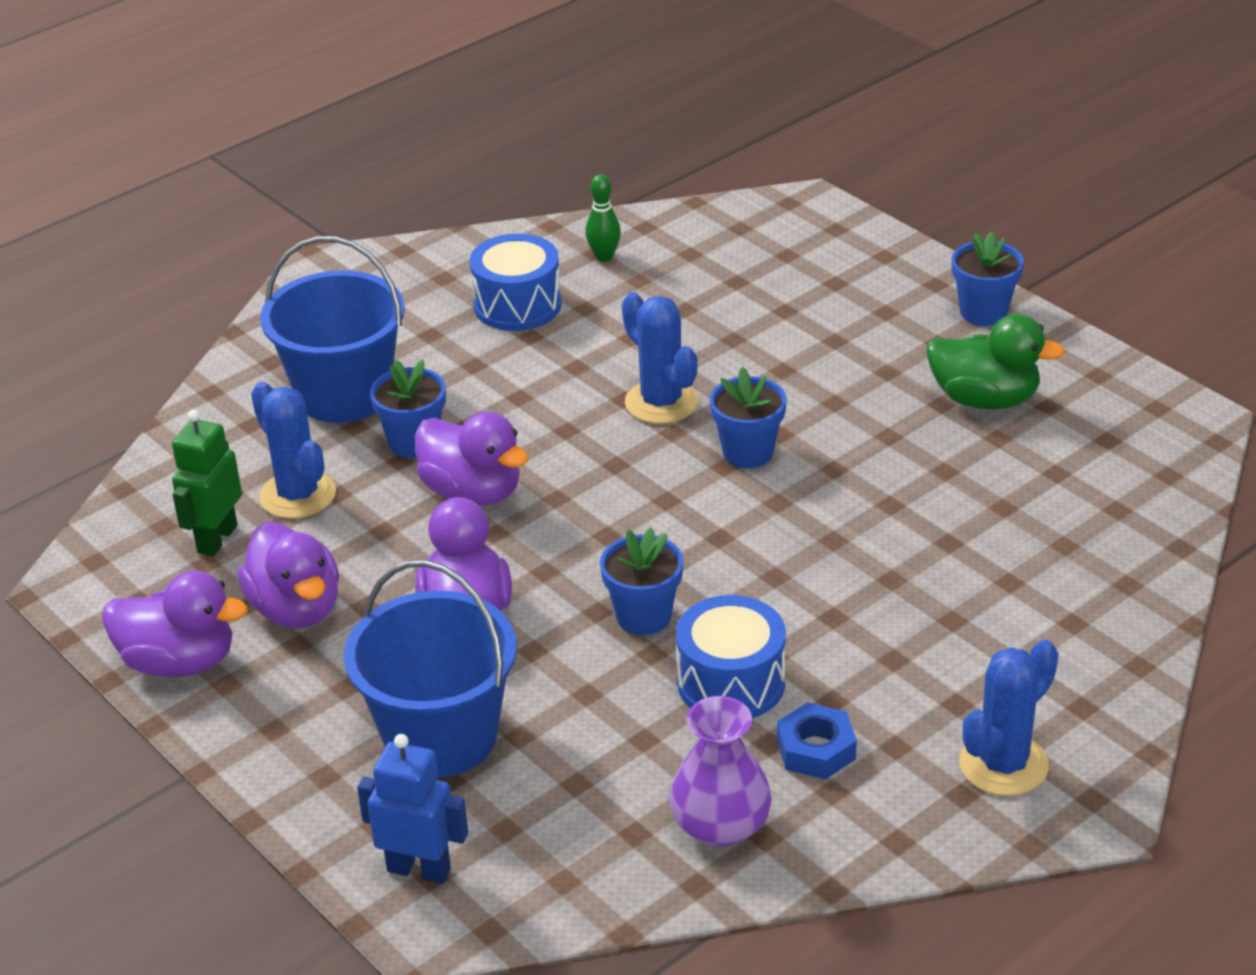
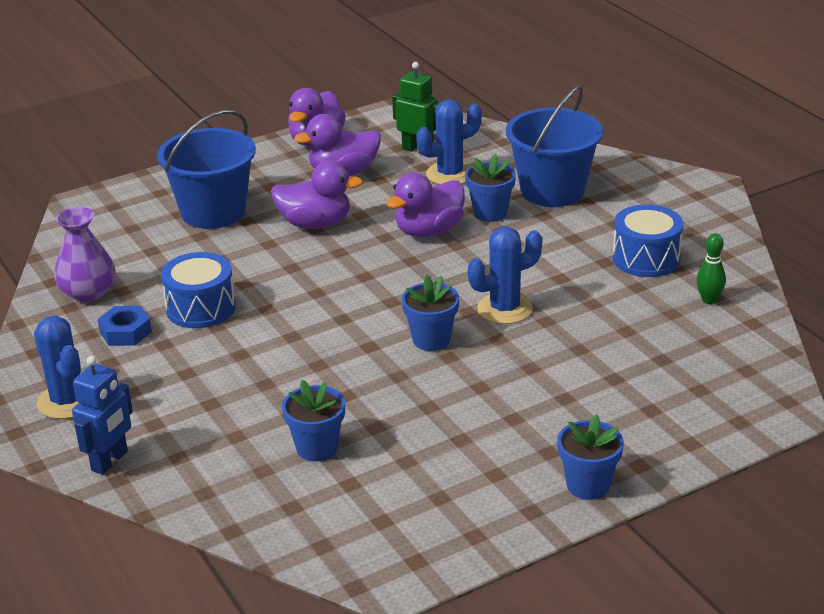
camera: 100 degrees right, 5 degrees down
blue robot [357,734,468,884] -> blue robot moved to [72,356,133,475]
blue flower pot [600,527,684,635] -> blue flower pot moved to [282,380,345,461]
green duck [927,314,1065,409] -> none

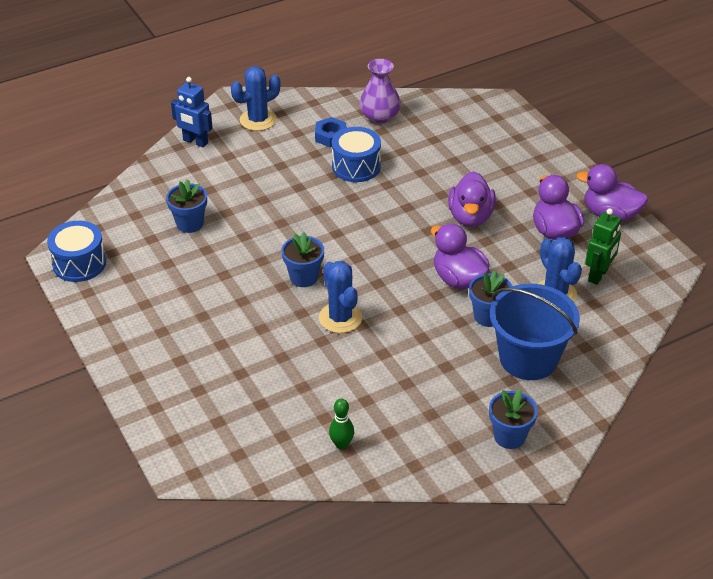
camera: 90 degrees right, 10 degrees up
blue bucket [157,110,256,229] -> none
blue flower pot [557,414,624,500] -> blue flower pot moved to [489,389,538,449]
blue drum [613,204,683,277] -> blue drum moved to [47,221,106,282]

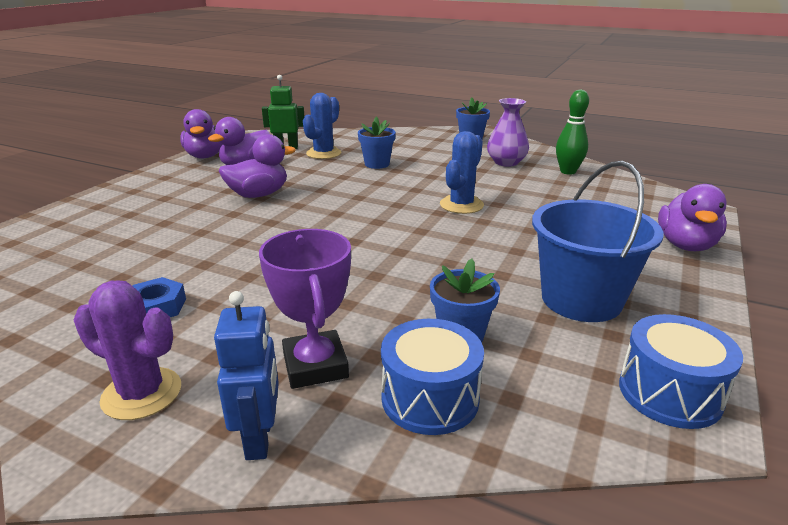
camera: 125 degrees left, 15 degrees down
blue cactus [231,66,280,131] -> purple cactus [74,280,181,420]
blue flower pot [282,232,324,287] -> none
green bowling pin [329,399,354,449] -> green bowling pin [556,90,589,175], size x1.51
blue drum [332,127,381,182] -> blue drum moved to [381,319,484,435]
purple vase [359,59,401,124] -> purple vase moved to [487,98,529,167]
purple duck [431,223,490,289] -> purple duck moved to [658,184,727,251]
blue bucket [490,284,580,380] -> blue bucket moved to [532,161,664,322]
none -> purple trophy [259,229,351,389]

